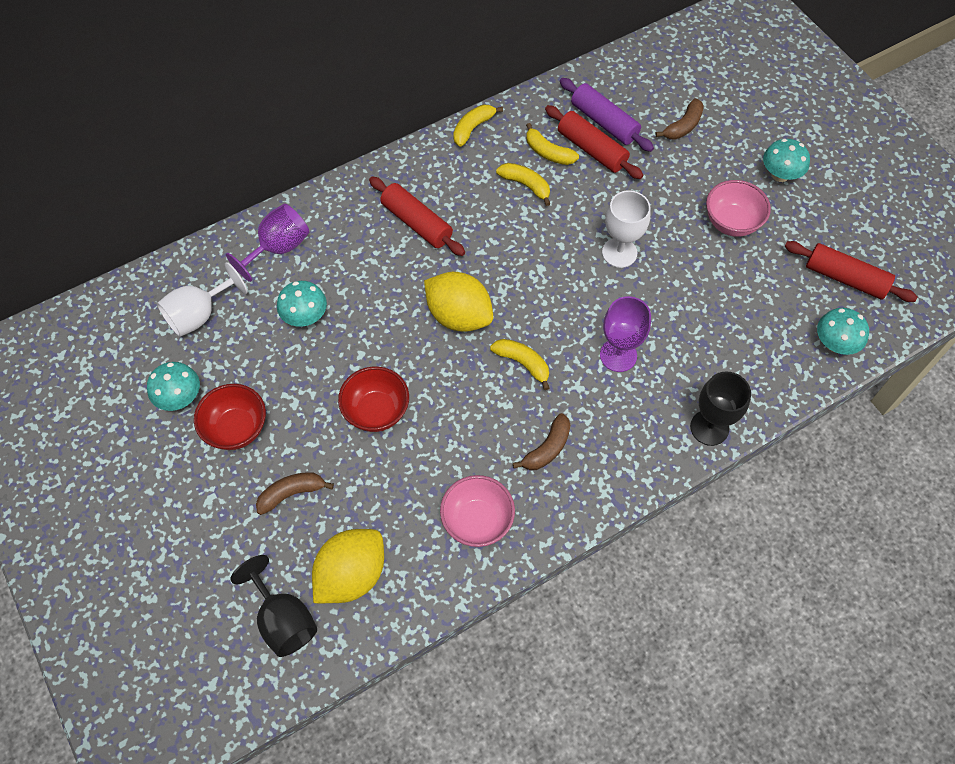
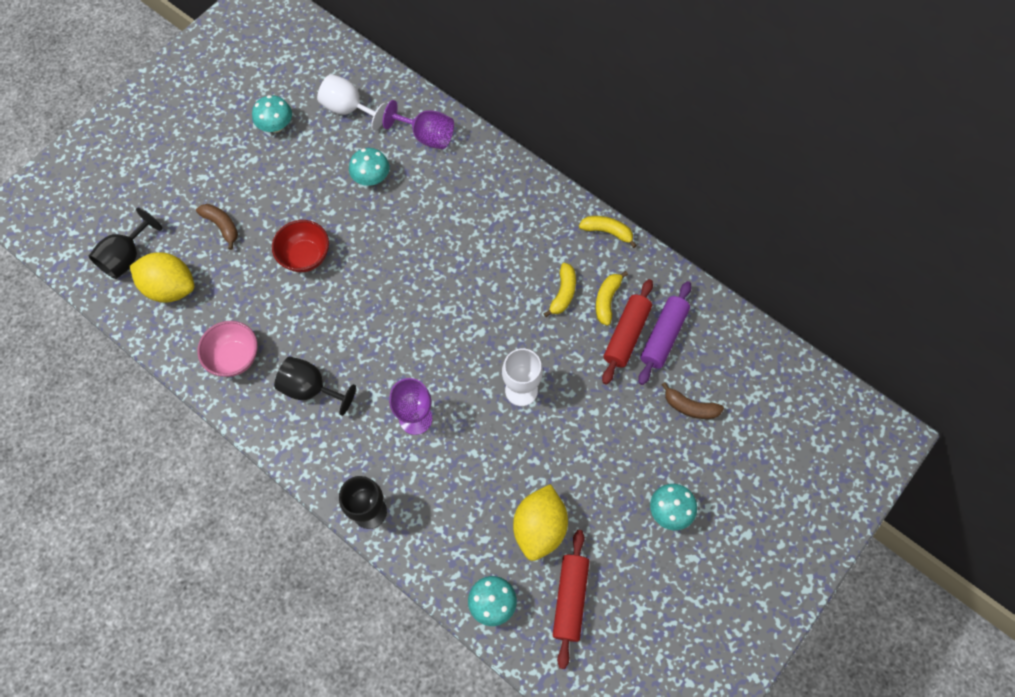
camera: 70 degrees right, 5 degrees up
red bowl [194,384,266,450] -> none
red rolling pin [369,176,465,256] -> none
yellow lemon [424,272,493,332] -> yellow lemon moved to [513,484,568,561]
yellow banana [490,339,549,390] -> none
brown banana [513,413,570,470] -> black goblet [274,356,356,416]
pink bowl [706,180,771,237] -> none

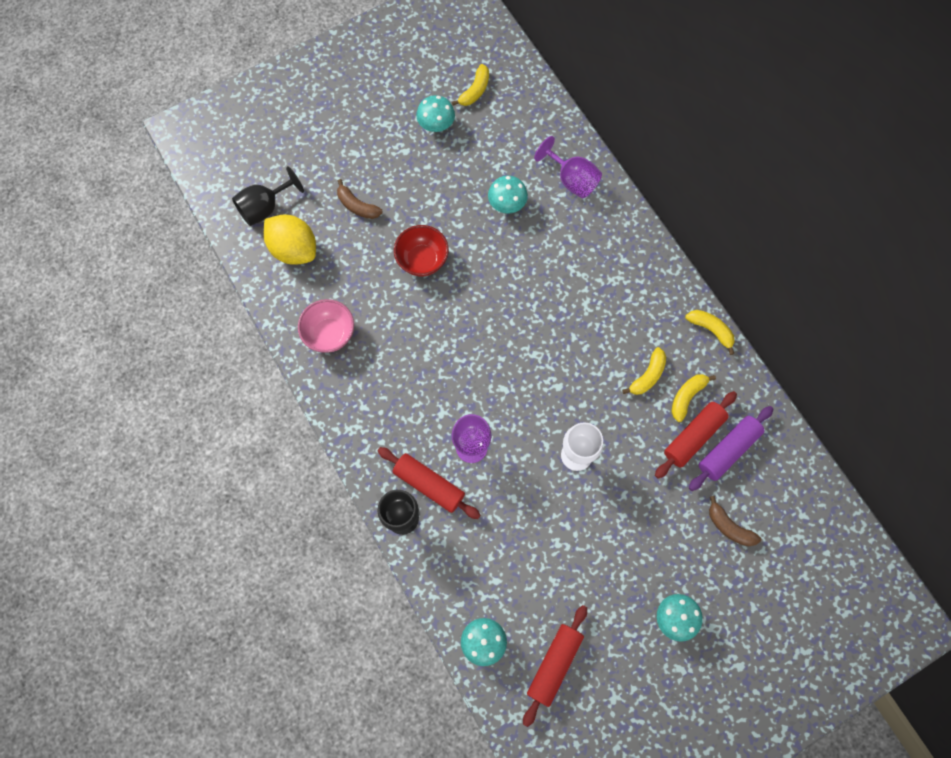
camera: 20 degrees right, 5 degrees up
brown banana [196,204,238,250] -> brown banana turned 150 degrees clockwise [337,179,383,219]
black goblet [274,356,356,416] -> none
white goblet [317,74,388,131] -> none
yellow lemon [513,484,568,561] -> none
none -> red rolling pin [378,447,481,519]
none -> yellow banana [452,64,489,106]

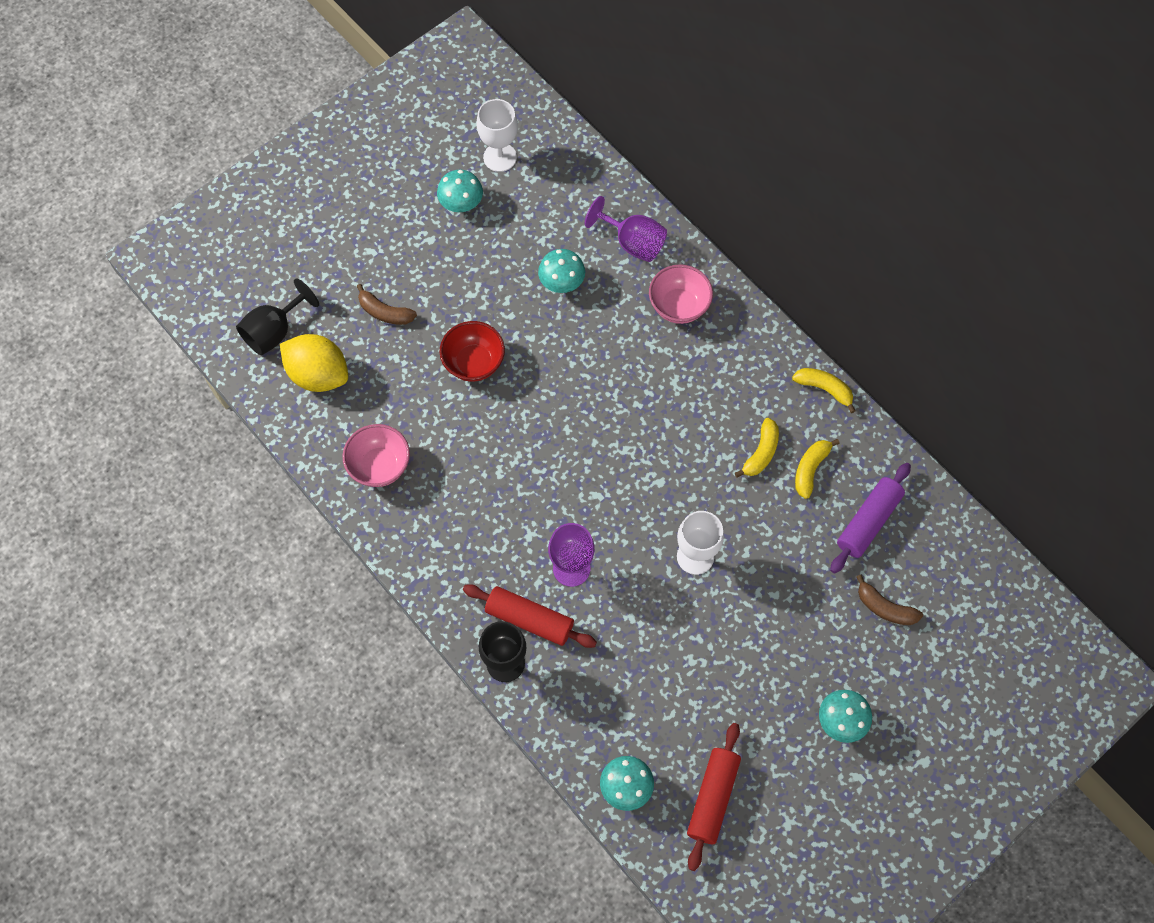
camera: 10 degrees left, 5 degrees down
yellow banana [452,64,489,106] -> white goblet [476,99,518,172]
red rolling pin [655,391,737,479] -> none
none -> pink bowl [649,264,713,324]

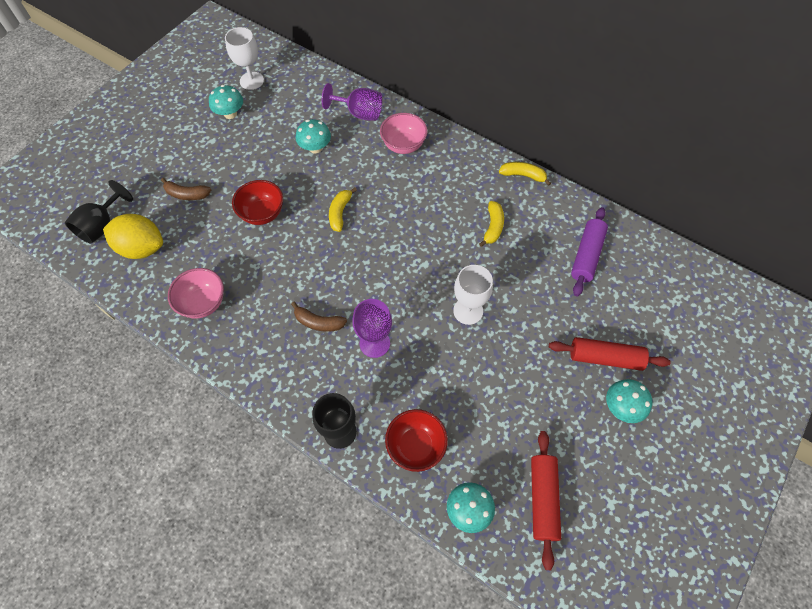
camera: 15 degrees left, 5 degrees down
red rolling pin [463,584,597,648] -> red rolling pin moved to [549,337,671,371]
yellow banana [795,439,840,499] -> yellow banana moved to [329,188,357,232]
brown banana [856,575,923,625] -> brown banana moved to [291,302,347,332]
none -> red bowl [385,409,448,472]

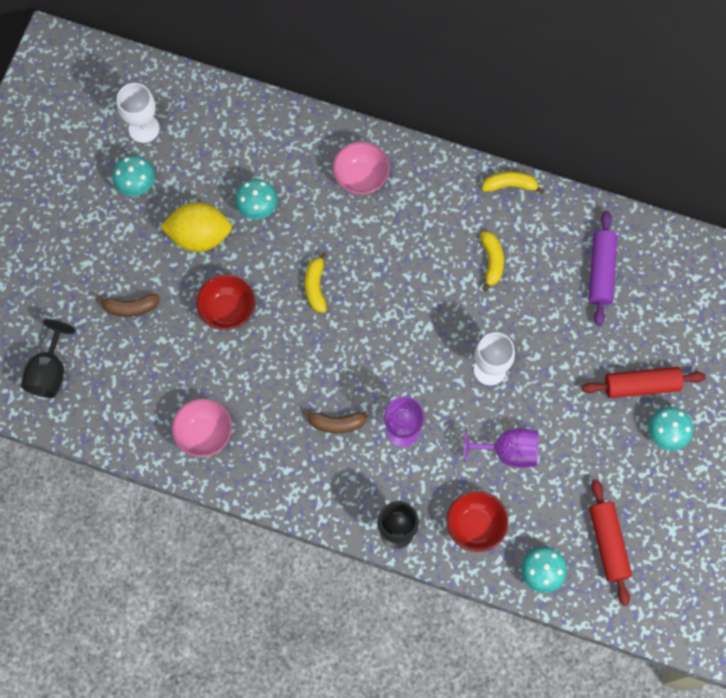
camera: 15 degrees left, 10 degrees up
yellow lemon [103,214,163,259] -> yellow lemon moved to [161,202,232,252]
purple goblet [321,83,382,121] -> purple goblet moved to [464,428,539,468]

